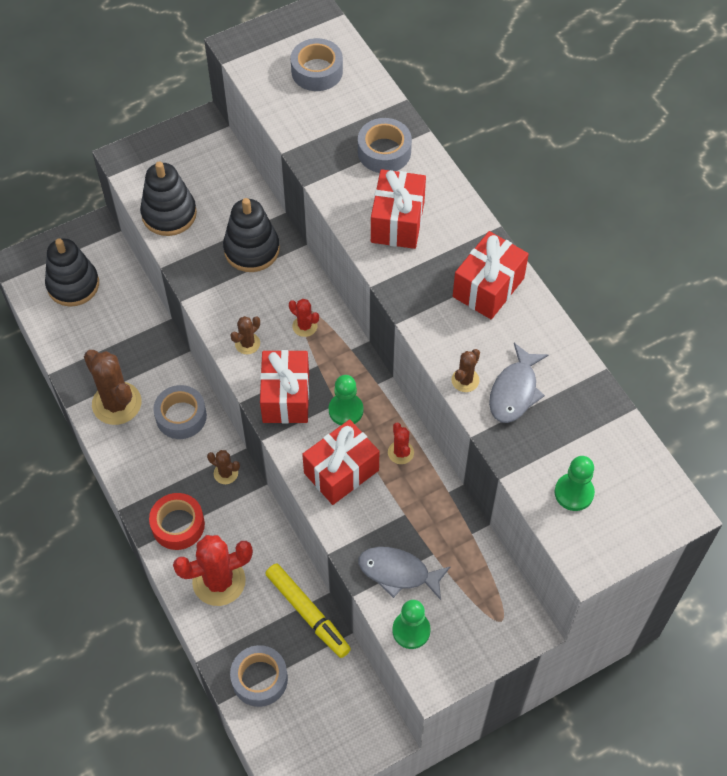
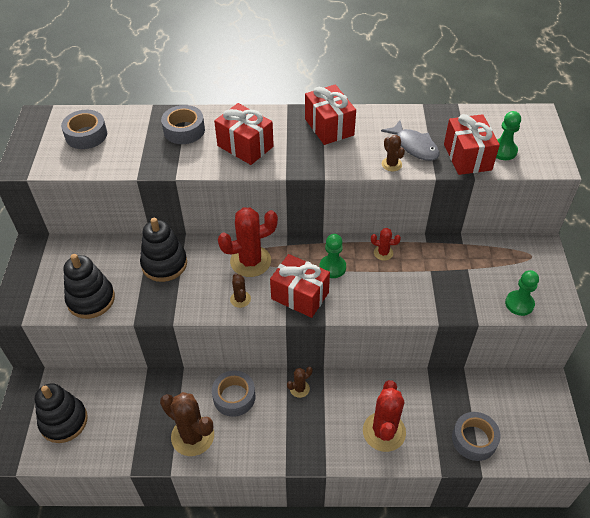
camera: 60 degrees left, 10 degrees down
brown cactus [84,350,142,425] -> brown cactus turned 45 degrees clockwise [160,392,214,456]
red tape [149,493,205,550] -> none
yellow marker [265,563,351,658] -> none
red cactus [289,299,319,337] -> red cactus [218,207,278,277], size x2.07
red gift [302,419,379,505] -> red gift moved to [444,114,500,175]
grey fish [358,547,451,600] -> none

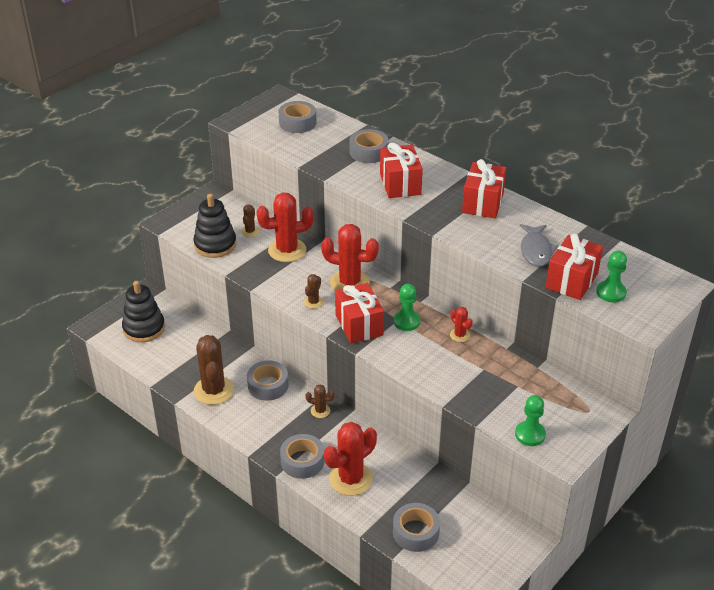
camera: 40 degrees right, 10 degrees down
black stacking toy [140,218,187,282] -> red cactus [256,192,314,262]
brown cactus [382,135,405,172] -> brown cactus moved to [241,204,259,237]
none -> grey tape [280,434,325,479]

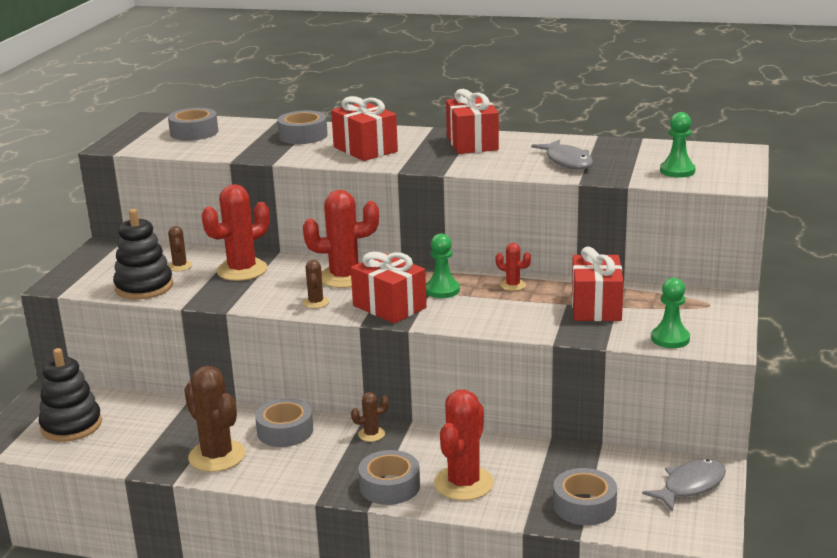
camera: 25 degrees left, 15 degrees down
red gift [546,234,603,300] -> red gift moved to [572,247,624,321]
none -> grey fish [642,459,726,512]

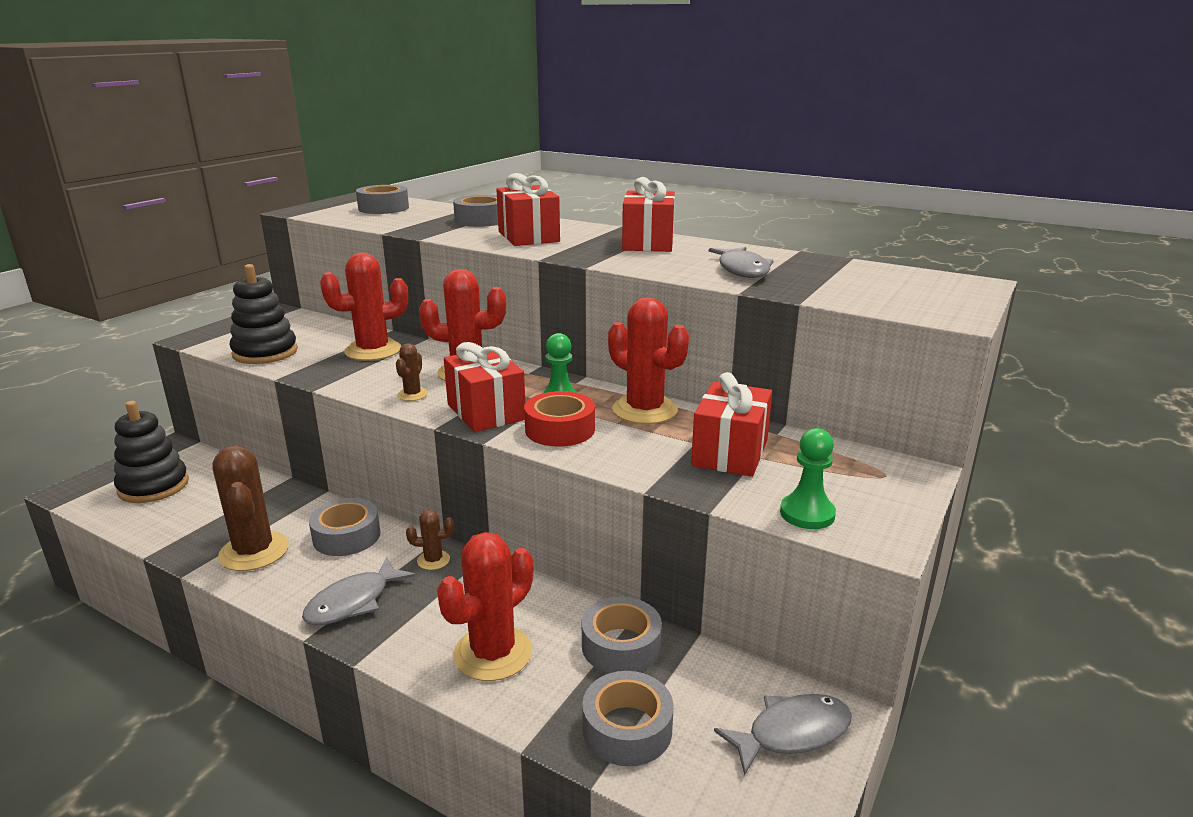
camera: 15 degrees right, 0 degrees up
brown cactus [168,226,192,271] -> none
grey tape [358,450,420,505] -> grey tape moved to [582,596,662,673]
red cactus [496,243,531,291] -> red cactus [608,297,689,424], size x2.07
green pawn [660,112,696,178] -> none
none -> grey fish [302,557,415,625]
none -> red tape [524,391,595,447]

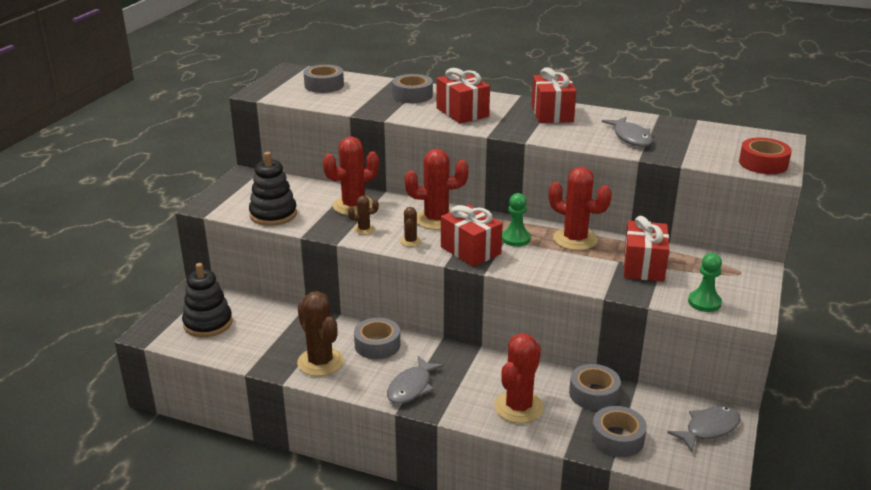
camera: 10 degrees left, 5 degrees up
brown cactus [406,510,455,570] -> brown cactus moved to [348,196,379,235]
red tape [524,391,595,447] -> red tape moved to [739,138,792,174]

